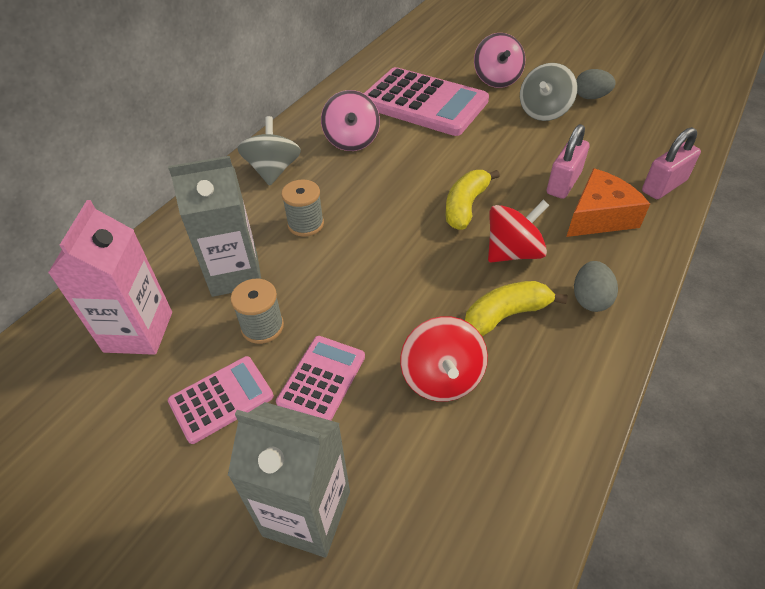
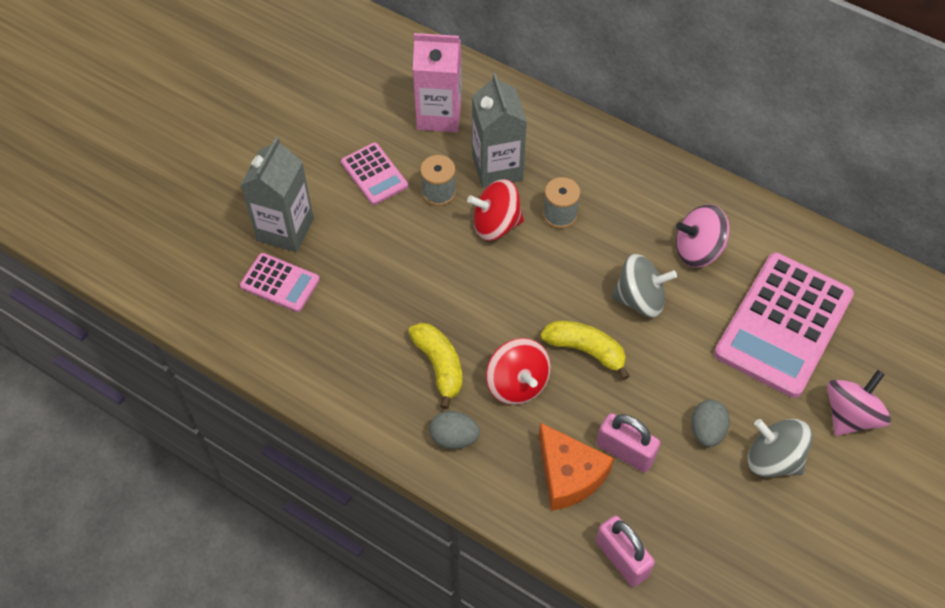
camera: 90 degrees right, 10 degrees up
grey spinning top [237,116,301,186] -> grey spinning top moved to [612,254,677,318]
pink calculator [276,336,365,421] -> pink calculator moved to [240,253,320,312]
red spinning top [400,316,488,402] -> red spinning top moved to [467,179,524,241]
pink spinning top [474,33,525,88] -> pink spinning top turned 135 degrees clockwise [827,370,891,436]
grey egg [576,69,615,99] -> grey egg moved to [691,399,730,447]

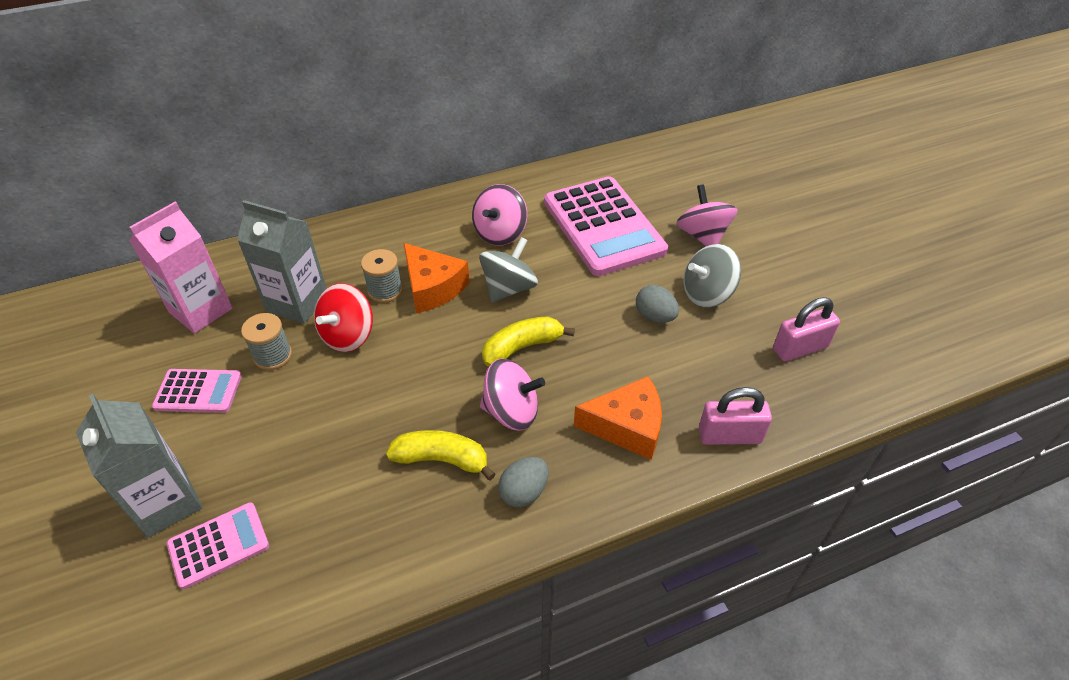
camera: 55 degrees left, 10 degrees down
red spinning top [486,338,551,405] -> pink spinning top [480,359,545,431]
pink padlock [597,413,660,473] -> pink padlock moved to [773,297,840,362]
none -> orange cheese [403,243,470,313]

